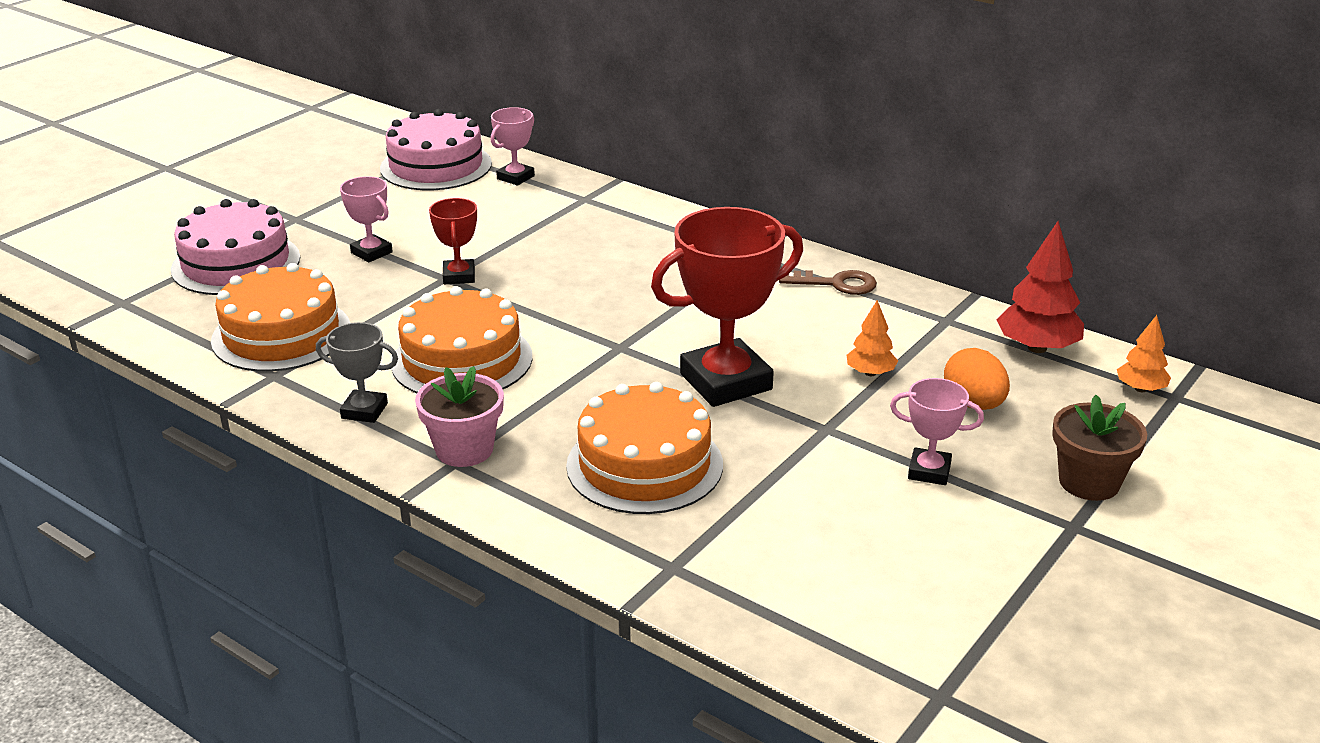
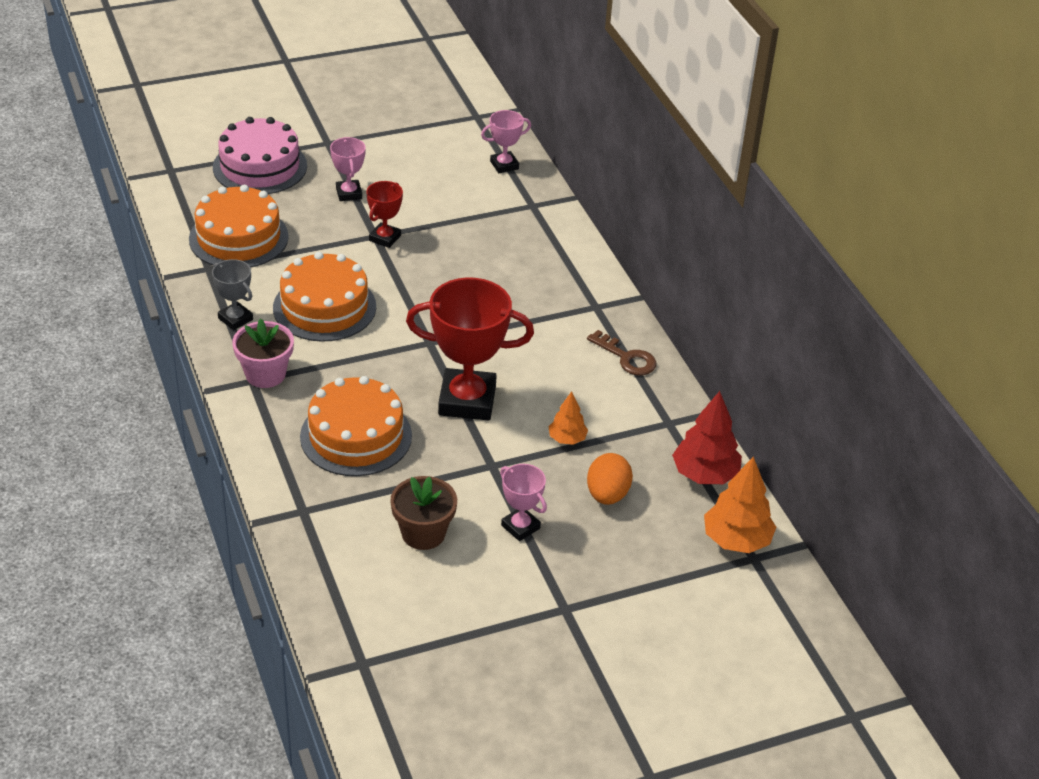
camera: 30 degrees right, 10 degrees up
pink cake [380,109,492,190] -> none
brown flower pot [1052,395,1147,501] -> brown flower pot moved to [390,476,457,550]
orange tree [1117,315,1171,392] -> orange tree [704,456,776,553], size x1.72

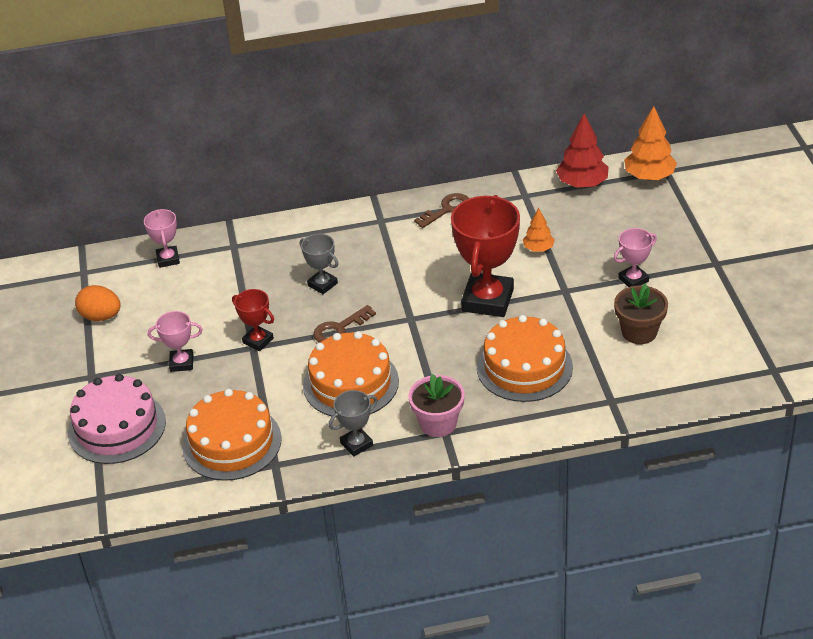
camera: 75 degrees left, 0 degrees up
orange egg [587,453,633,505] -> orange egg moved to [75,285,121,321]
none -> grey trophy [300,234,339,294]
none -> brown key [313,305,376,343]

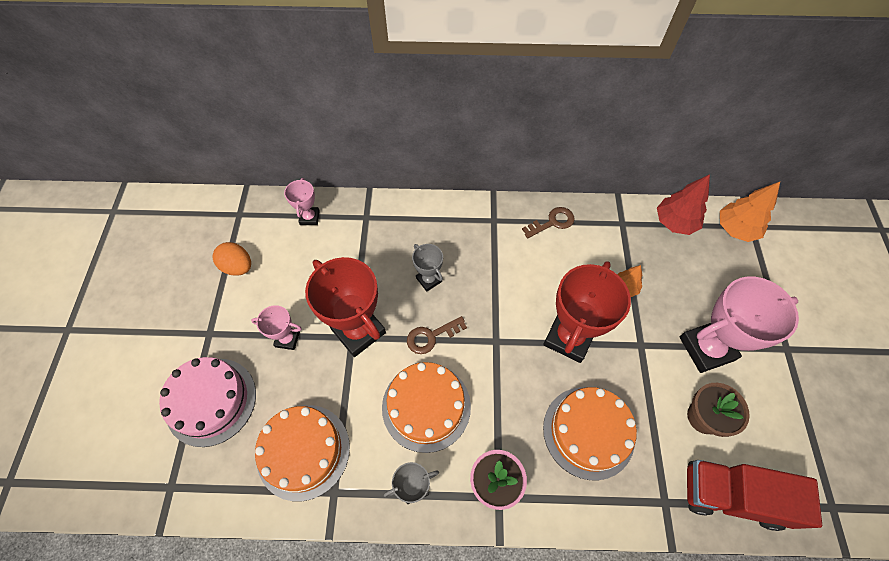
camera: 10 degrees right, 20 degrees up
red trophy [232,289,274,351] -> red trophy [305,257,386,357], size x1.98
pink trophy [614,228,657,287] -> pink trophy [680,276,799,373], size x1.98
none -> red truck [687,460,822,531]

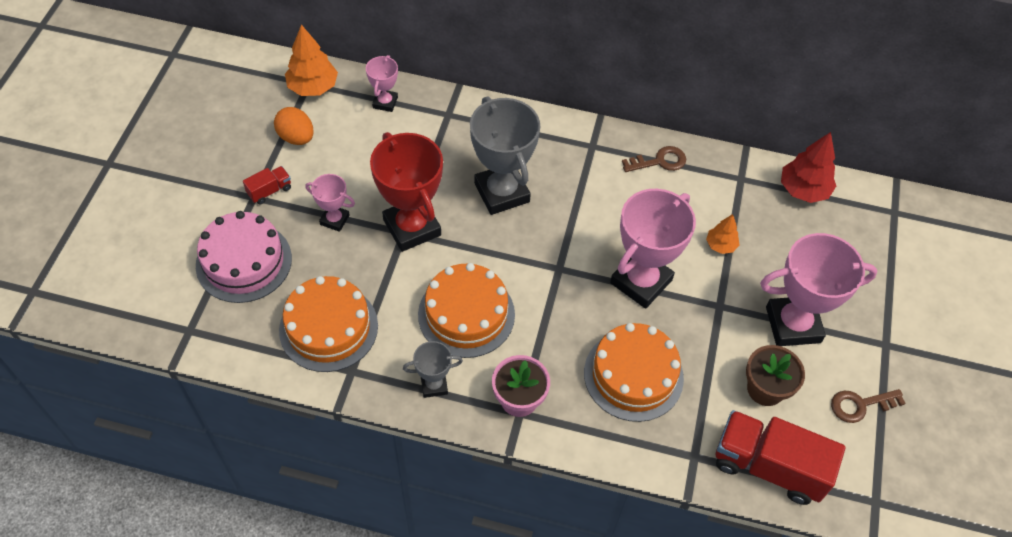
camera: 10 degrees right, 5 degrees down
brown key [407,316,467,354] -> brown key moved to [831,389,906,423]
grey trophy [412,244,443,292] -> grey trophy [470,96,541,215], size x1.98
red trophy [543,261,631,363] -> pink trophy [610,189,696,309]
orange tree [720,182,780,242] -> orange tree moved to [285,24,338,96]
none -> red truck [243,166,291,204]

